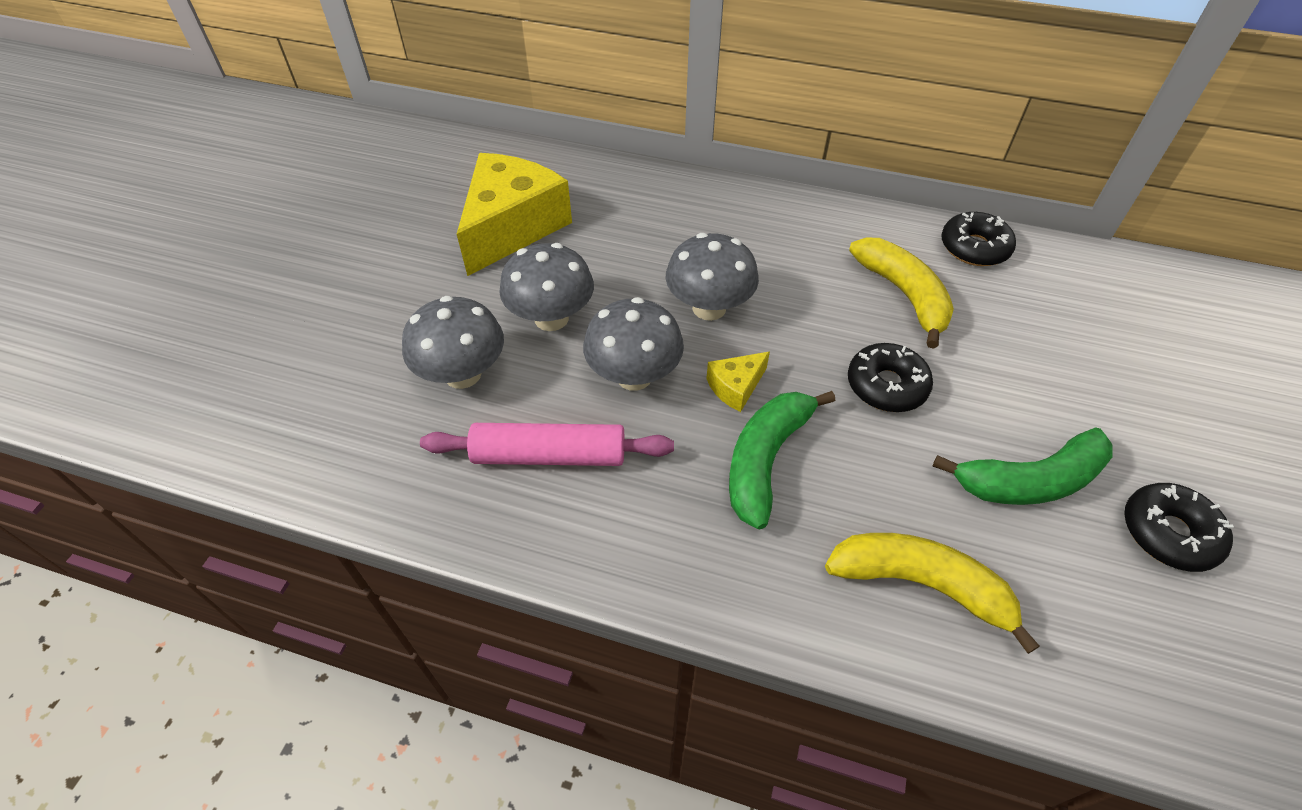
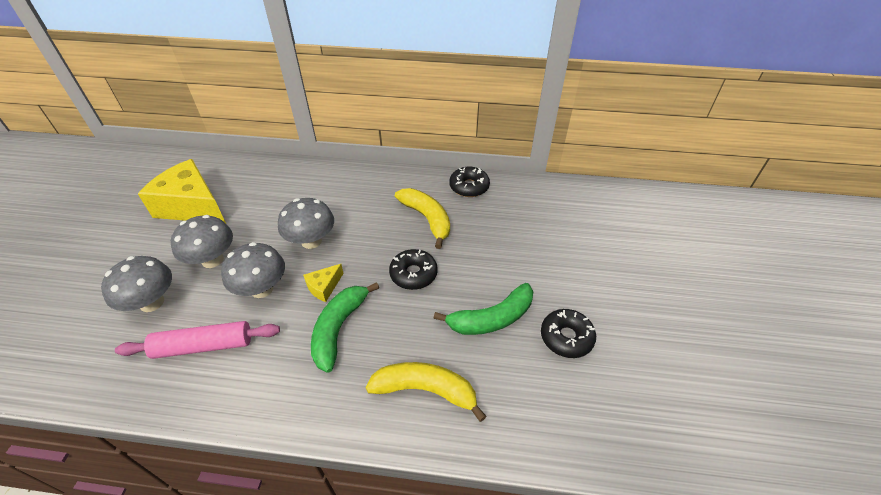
camera: 10 degrees left, 5 degrees down
yellow cheese [457,153,572,276] -> yellow cheese turned 75 degrees counterclockwise [138,159,226,223]

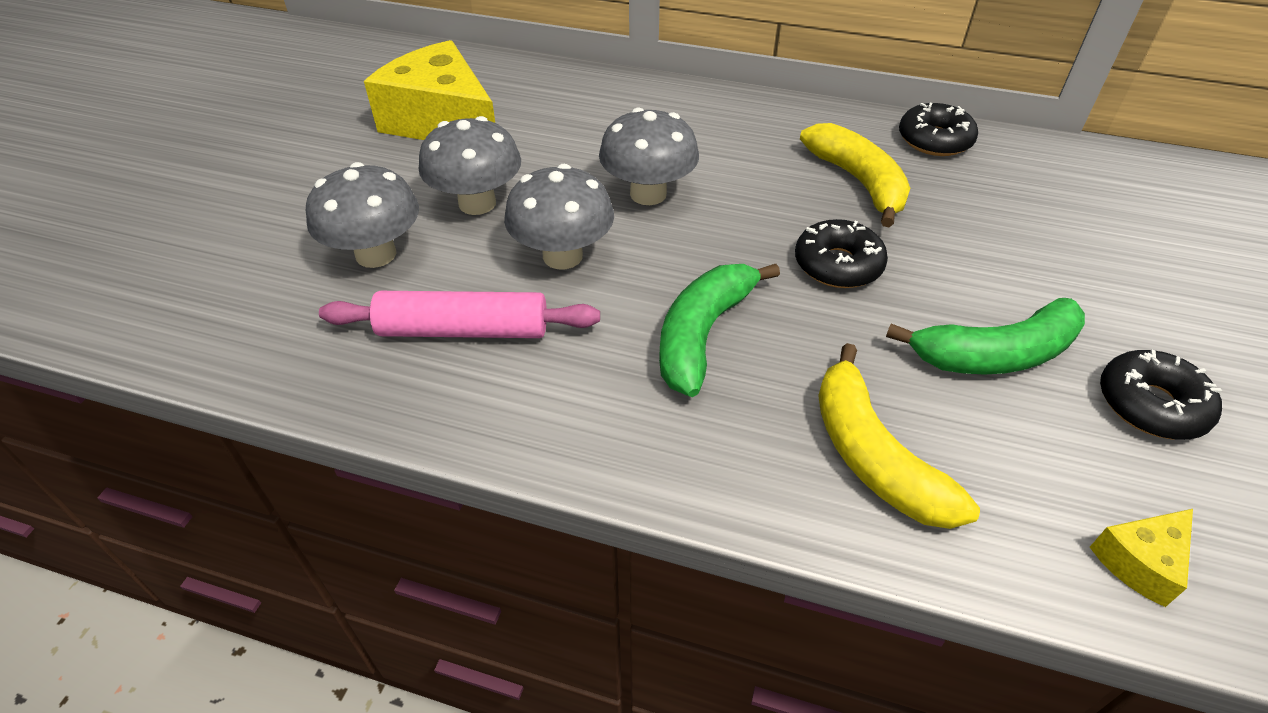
camera: 10 degrees right, 0 degrees up
yellow cheese [303,264,344,302] -> yellow cheese moved to [1090,509,1193,607]
yellow banana [366,362,487,422] -> yellow banana turned 135 degrees counterclockwise [818,343,980,529]

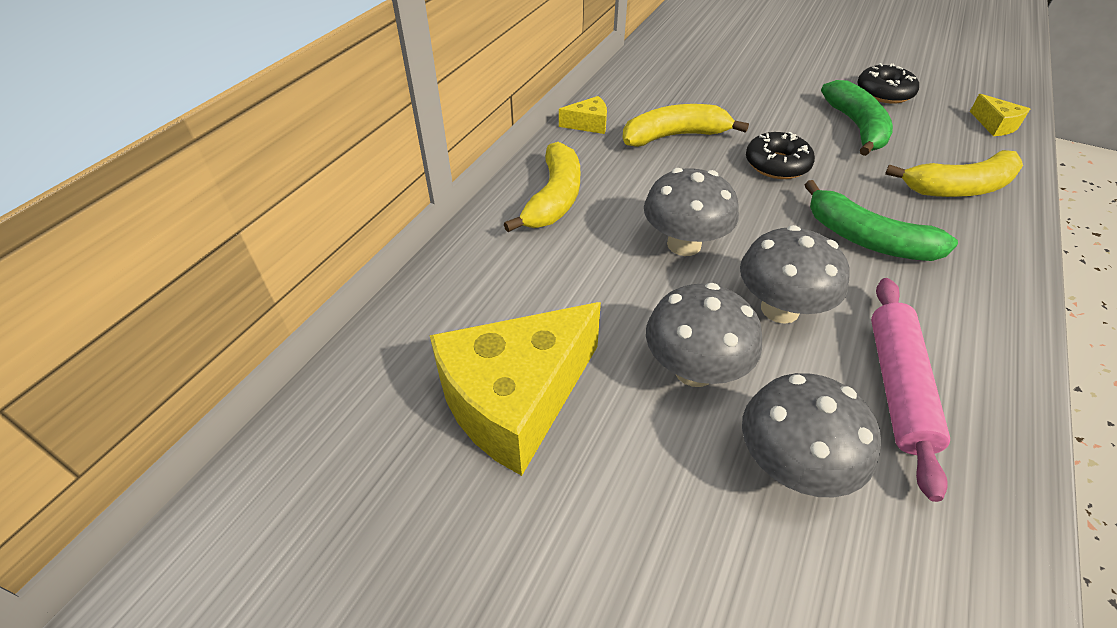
camera: 80 degrees left, 0 degrees up
black donut [899,103,978,156] -> none
none -> yellow banana [504,142,580,232]
none -> yellow cheese [559,96,607,134]

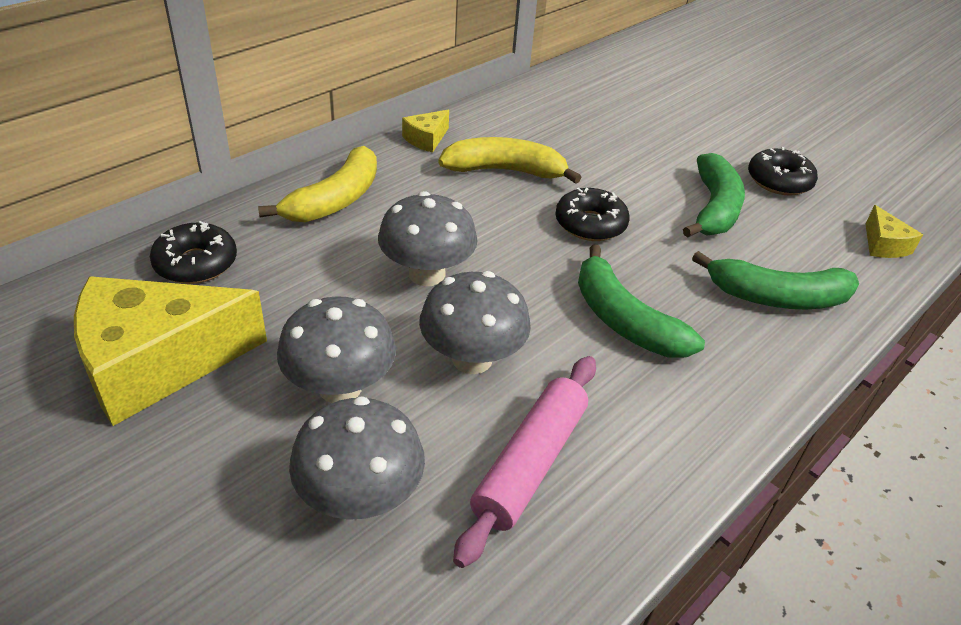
camera: 15 degrees right, 5 degrees down
yellow cheese [559,96,607,134] -> yellow cheese turned 120 degrees clockwise [402,110,449,153]
yellow banana [885,150,1023,197] -> green banana [692,251,859,309]
none -> black donut [150,221,237,284]

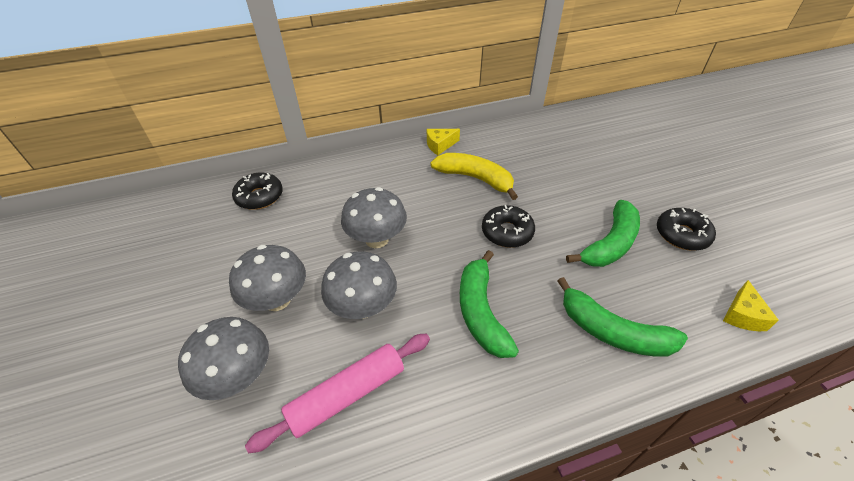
camera: 30 degrees right, 5 degrees up
yellow cheese [74,276,267,426] -> none
yellow banana [258,146,377,222] -> none

